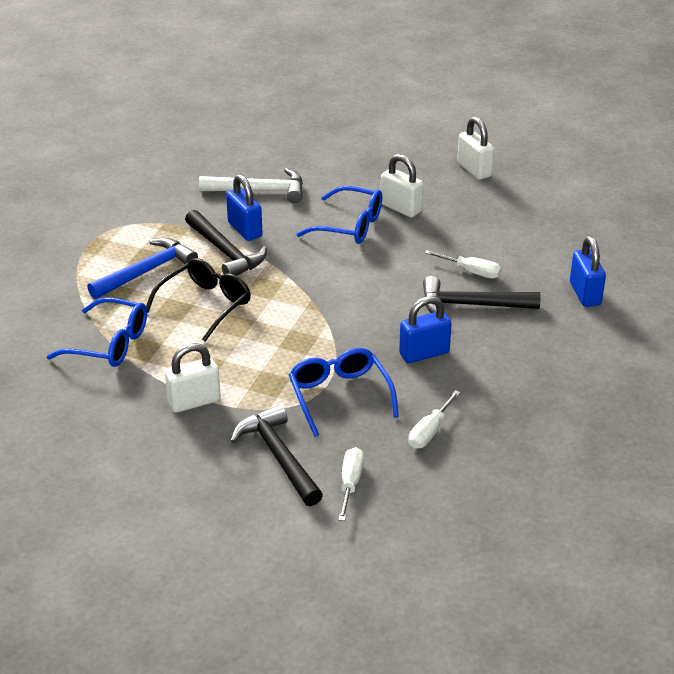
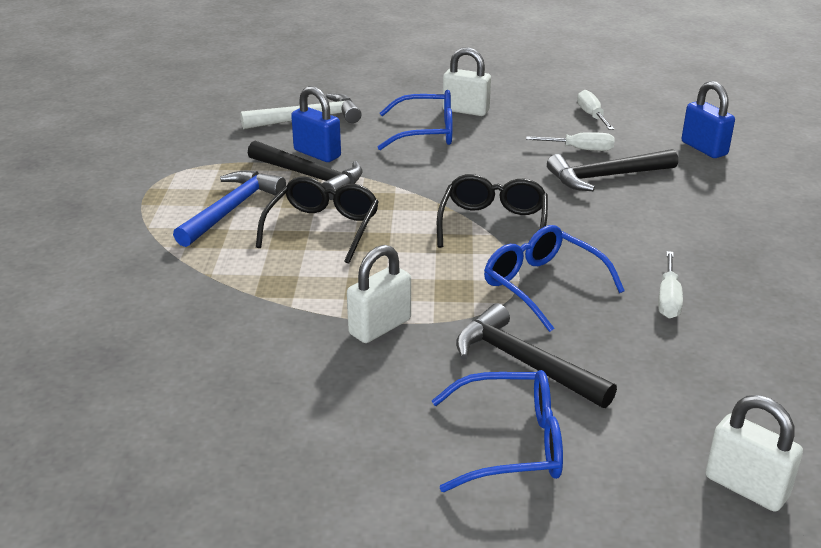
camera: 20 degrees left, 5 degrees down
blue glasses [47,297,147,367] -> blue glasses moved to [432,370,563,492]
white screwdriver [338,447,364,521] -> white screwdriver moved to [577,90,614,130]
blue padlock [399,296,452,363] -> none
white padlock [457,116,494,180] -> white padlock moved to [705,395,803,512]
none -> black glasses [437,174,548,248]

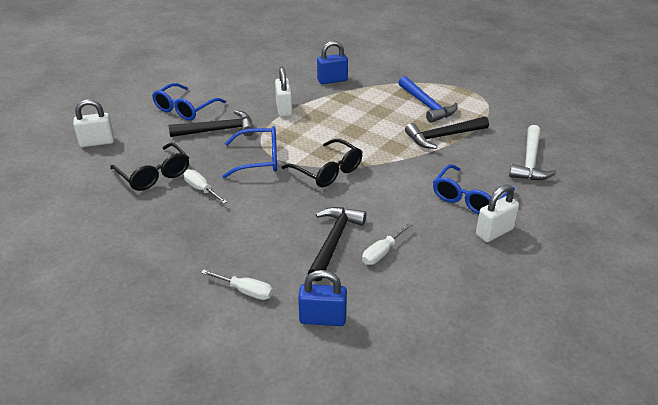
camera: 125 degrees right, 5 degrees up
black glasses [256,177,379,264] -> black glasses moved to [110,143,189,191]
blue padlock [291,86,341,162] -> blue padlock moved to [317,41,348,84]
white screwdriver [577,90,614,130] -> white screwdriver moved to [201,269,273,300]

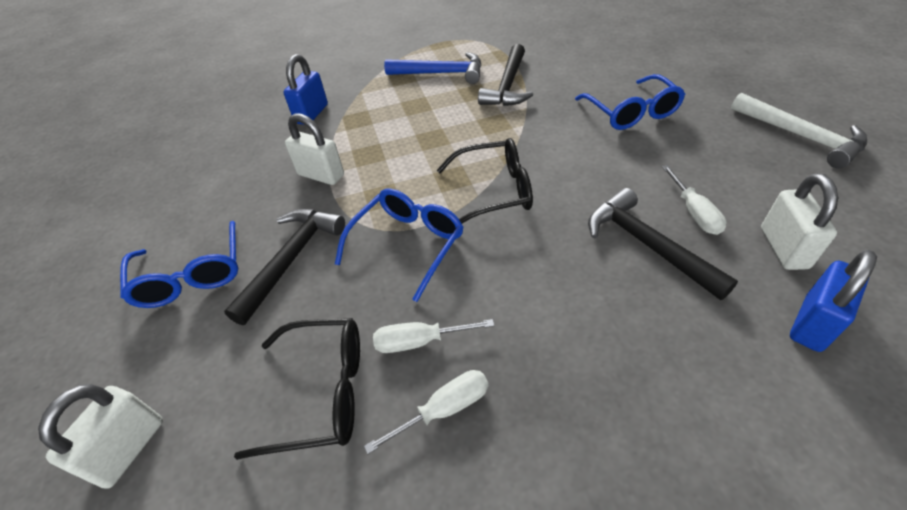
camera: 50 degrees left, 10 degrees up
white screwdriver [201,269,273,300] -> white screwdriver moved to [364,370,489,454]
white padlock [476,185,519,242] -> white padlock moved to [761,173,838,270]
white hammer [509,125,556,180] -> white hammer moved to [731,93,867,168]

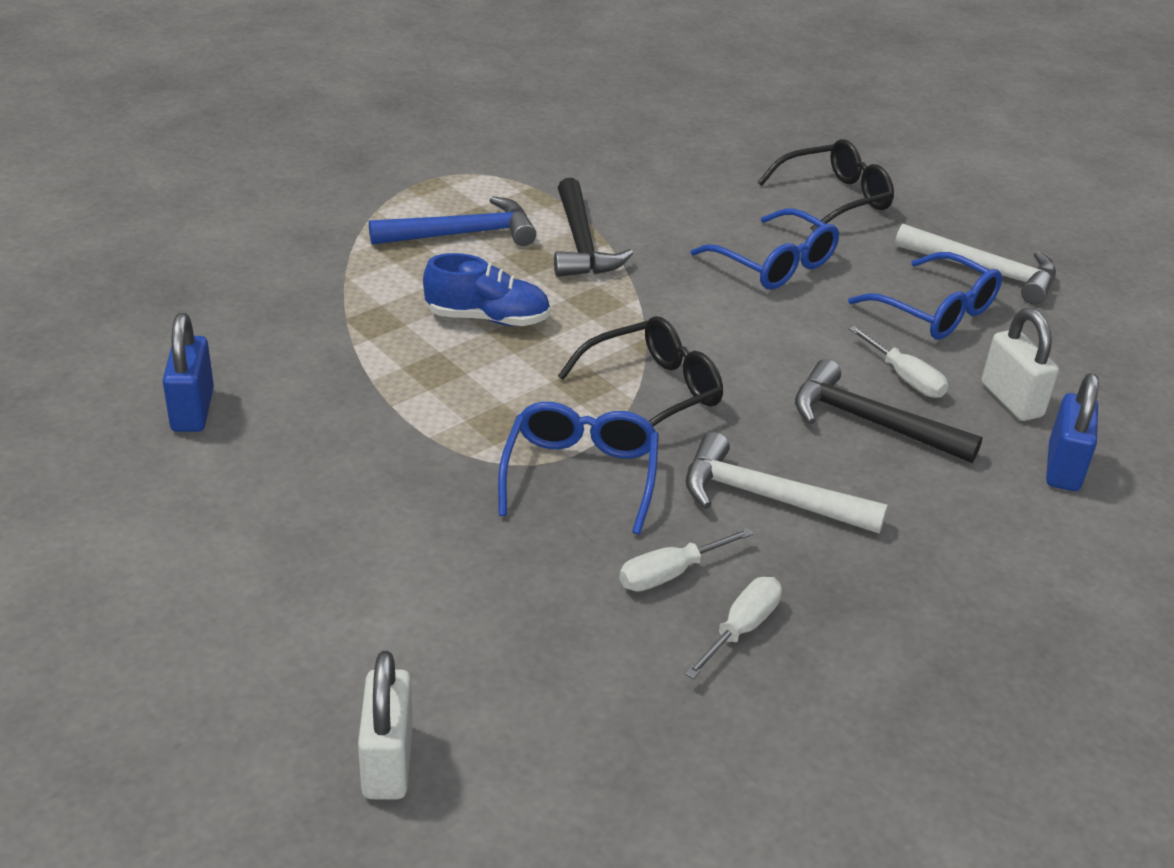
camera: 30 degrees left, 10 degrees down
blue glasses [120,221,238,308] -> blue glasses moved to [848,252,1002,339]
black hammer [224,209,345,325] -> none
black glasses [234,318,360,460] -> black glasses moved to [758,139,894,231]
blue padlock [284,54,328,125] -> blue padlock moved to [163,313,214,432]
white padlock [285,114,344,185] -> none
none -> blue shoe [423,253,551,326]
none -> white hammer [686,432,888,533]

